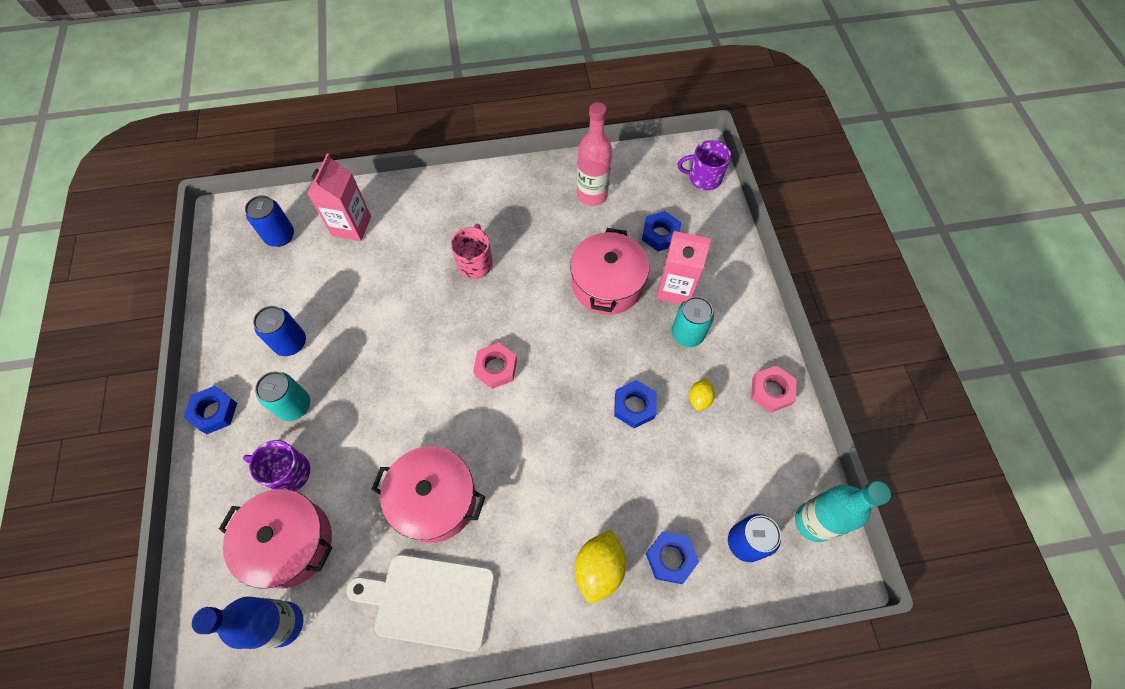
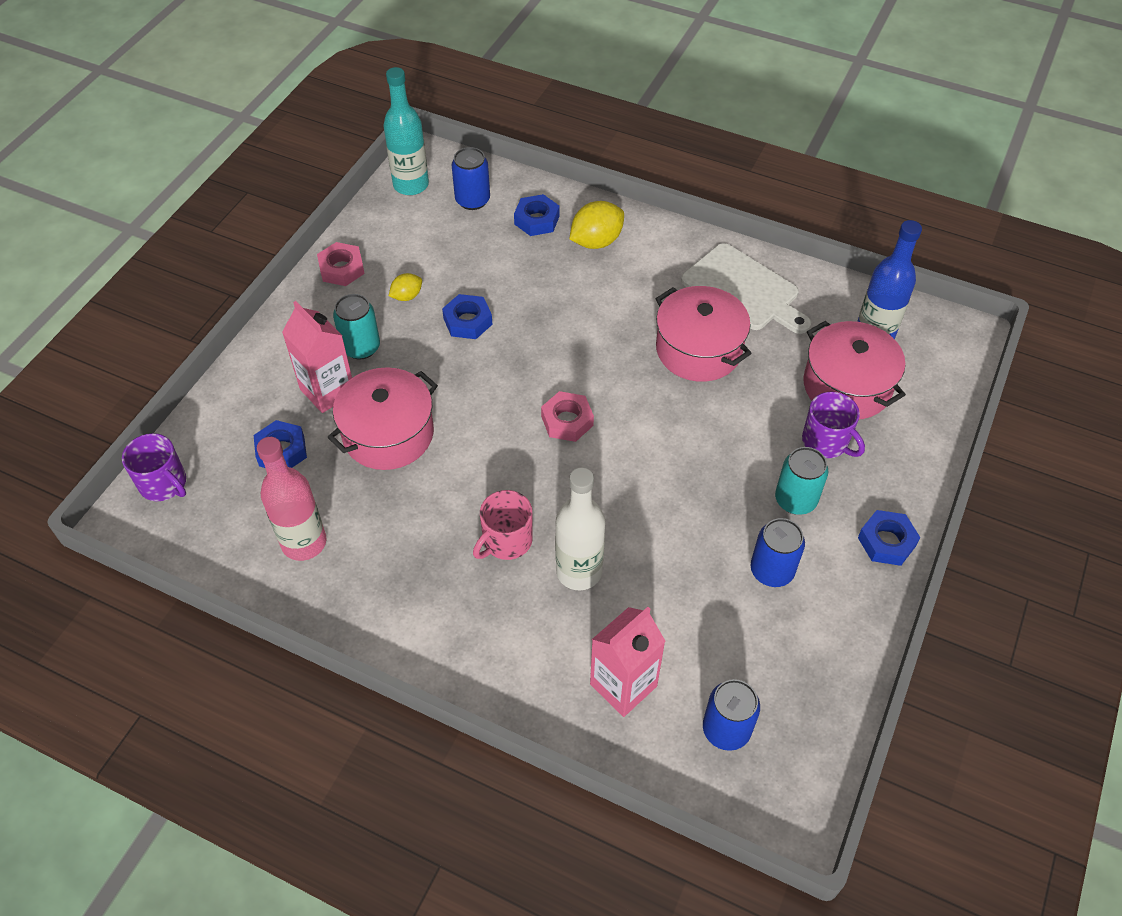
camera: 145 degrees left, 10 degrees down
none -> white bottle [555,467,605,590]

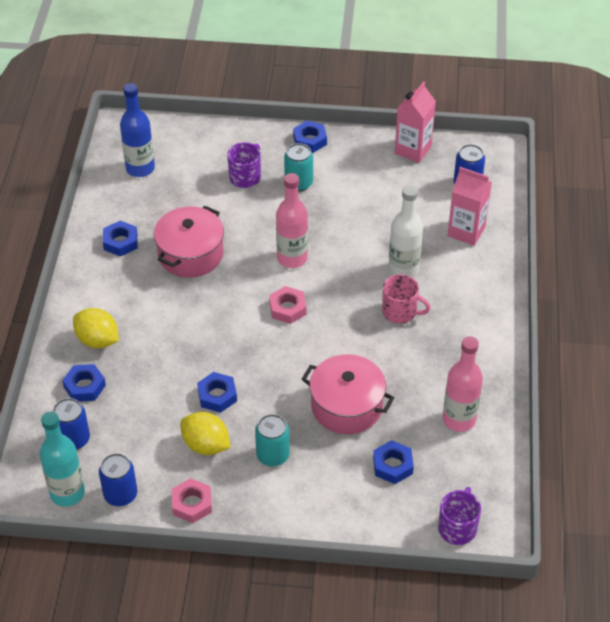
camera: 110 degrees left, 5 degrees down
pink carton [282,301,352,413] -> pink carton moved to [395,81,436,163]
yellow lemon [389,273,422,301] -> yellow lemon [180,412,231,455], size x1.77
white cutting board [681,243,811,334] -> blue nut [103,221,138,257]
blue can [750,518,805,587] -> blue can moved to [99,453,137,506]
pink pot [803,321,906,419] -> none
none -> pink bottle [276,173,308,268]

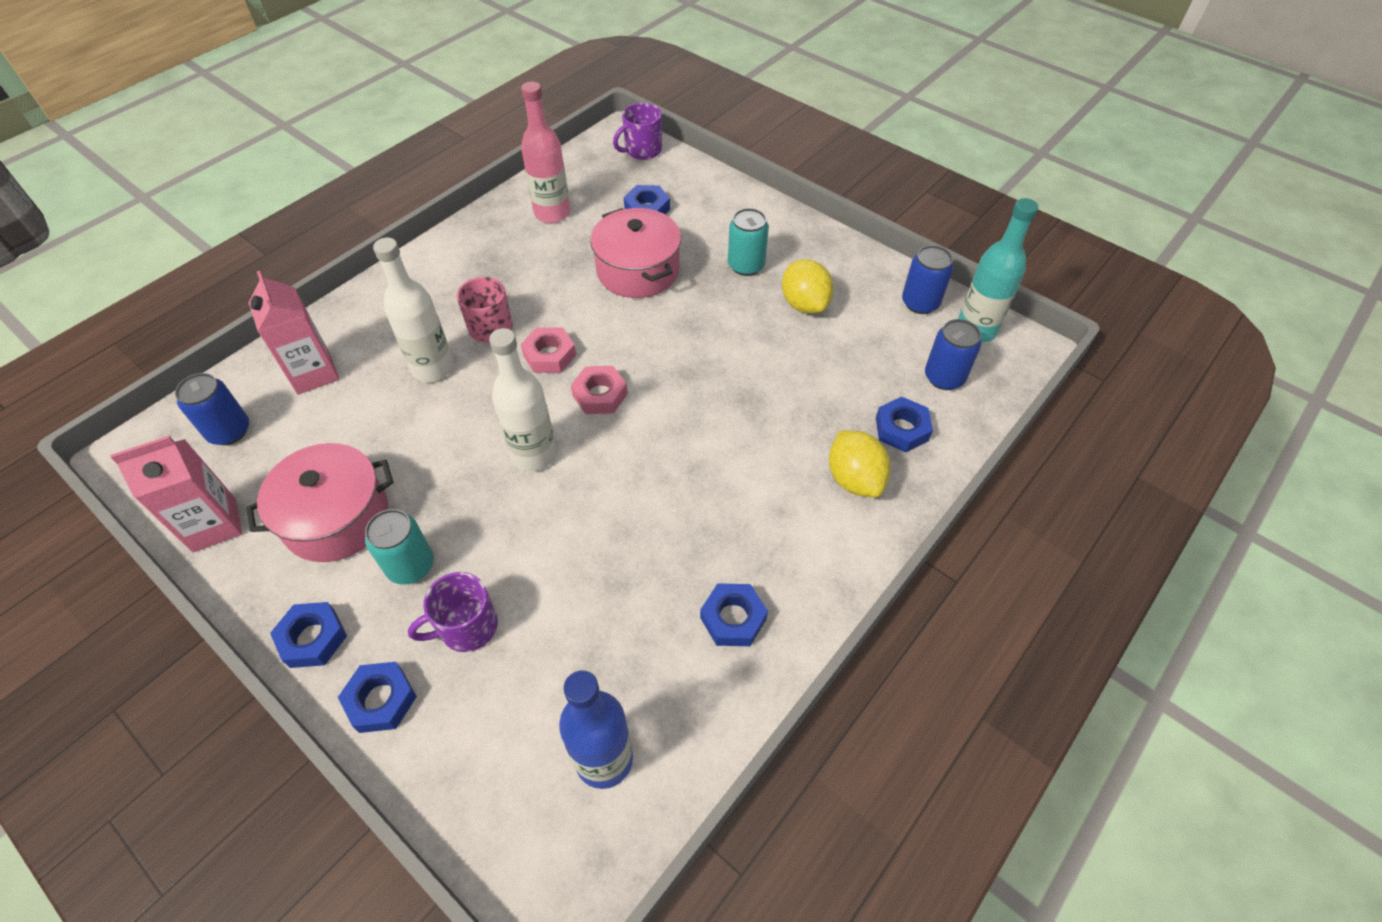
camera: 145 degrees left, 5 degrees up
pink pot [154,206,224,278] -> pink pot moved to [246,443,394,562]
pink nut [172,478,212,523] -> pink nut moved to [521,327,576,373]
blue nut [197,372,237,413] -> blue nut moved to [338,662,417,733]
pink bottle [276,173,308,268] -> white bottle [489,328,557,471]

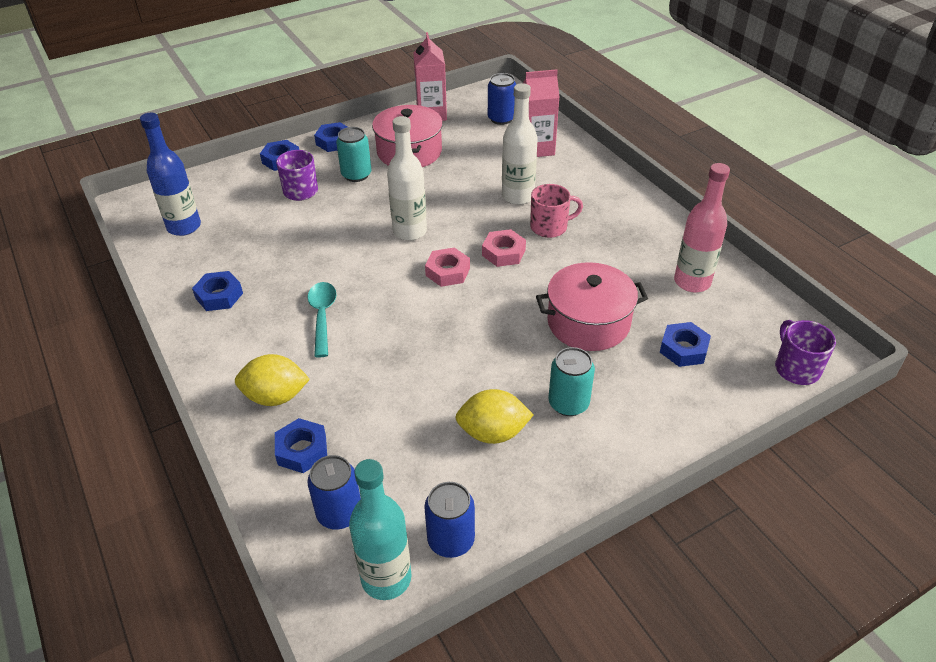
camera: 110 degrees right, 10 degrees down
none -> turquoise spoon [307,282,337,358]

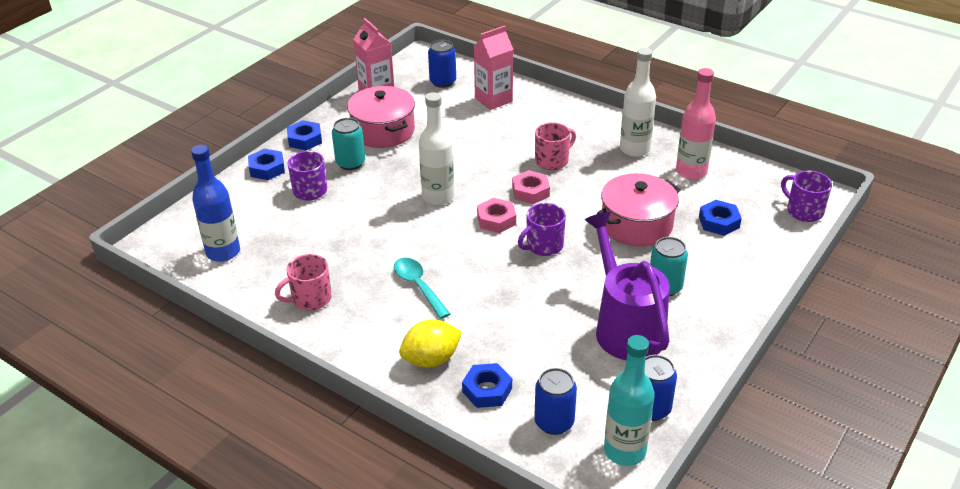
camera: 25 degrees left, 5 degrees down
blue nut [192,271,243,311] -> pink mug [275,254,332,310]
yellow lemon [455,389,534,444] -> purple watering can [585,212,670,360]
white bottle [502,83,538,205] -> white bottle moved to [620,48,656,157]
none -> purple mug [518,203,566,256]

